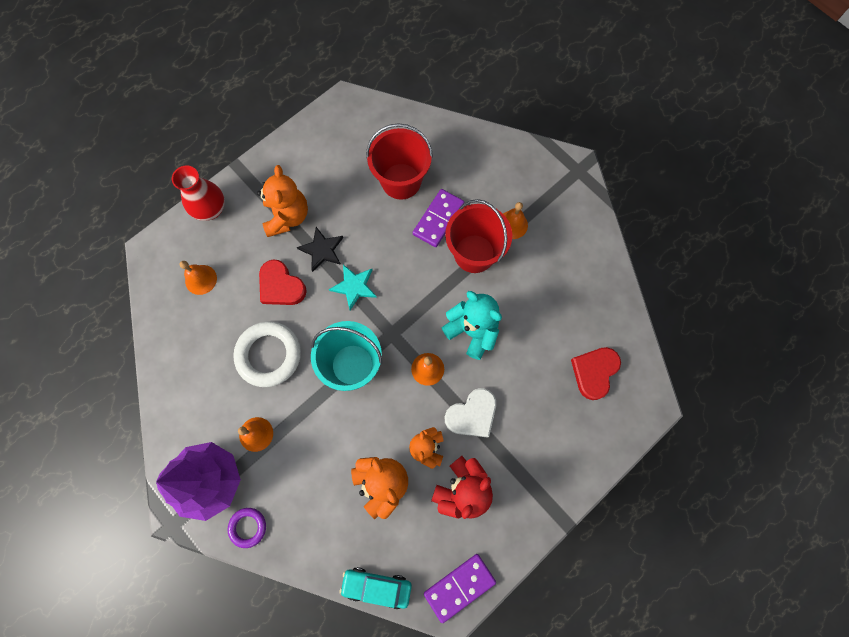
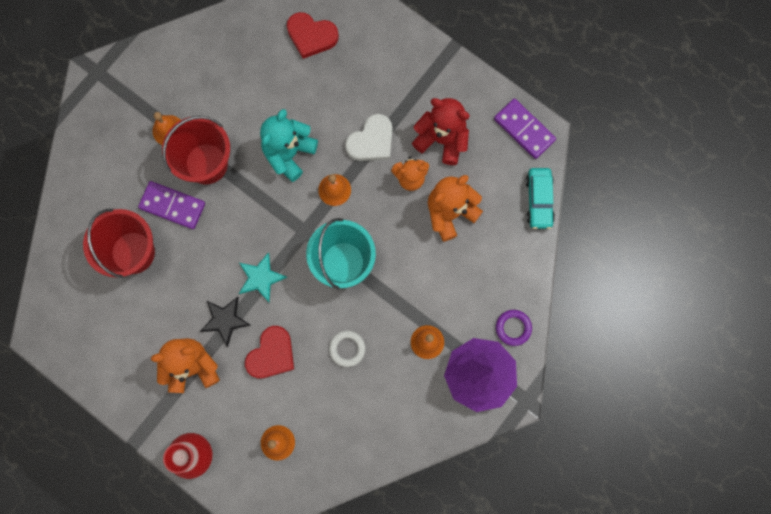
camera: 100 degrees left, 5 degrees up
white ring [233,322,301,387] -> white ring [329,330,365,367], size x0.53
white heart [445,388,496,437] -> white heart turned 90 degrees clockwise [345,114,392,161]

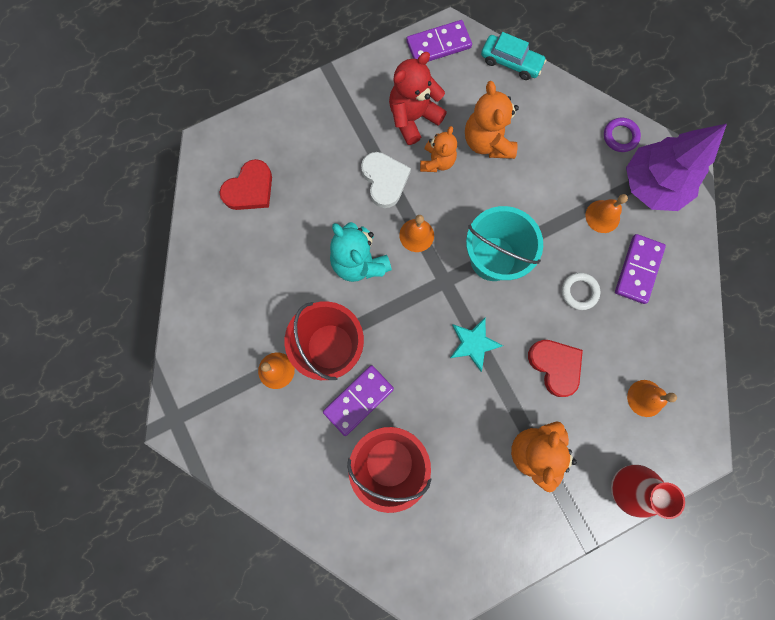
camera: 65 degrees left, 0 degrees up
black star [200,297,251,347] -> none
none -> purple domino [615,234,666,304]

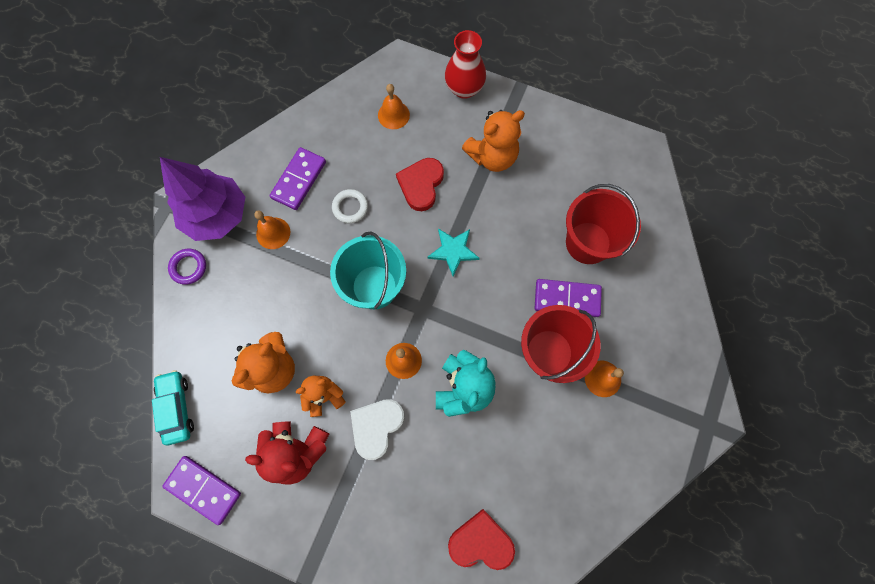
camera: 130 degrees left, 5 degrees down
purple domino [615,234,666,304] -> purple domino turned 45 degrees counterclockwise [270,147,326,210]

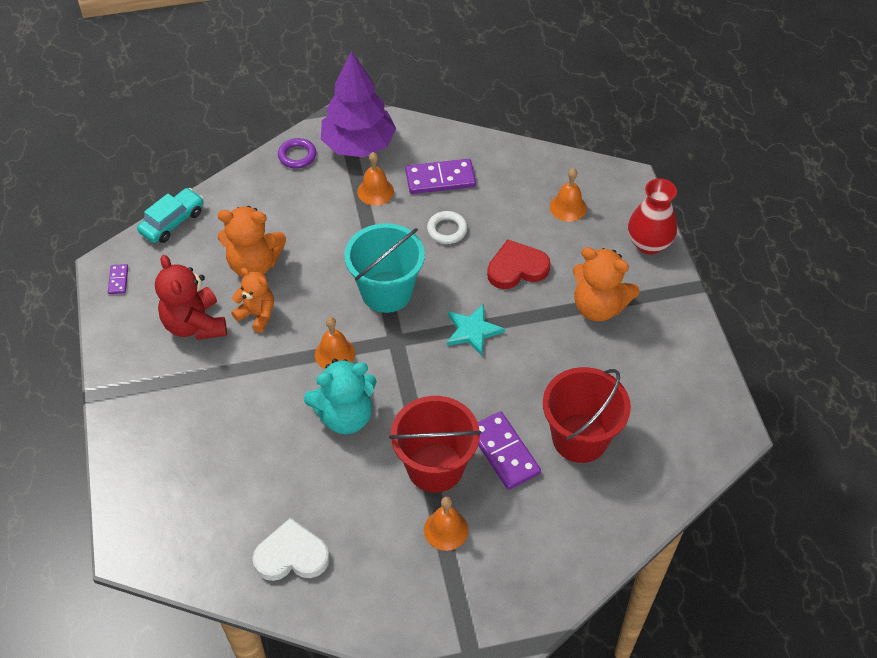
camera: 55 degrees right, 20 degrees down
purple domino [162,456,241,525] -> purple domino [108,264,128,294], size x0.49
white heart [350,399,405,460] -> white heart moved to [252,518,330,581]
red heart [448,509,515,570] -> none

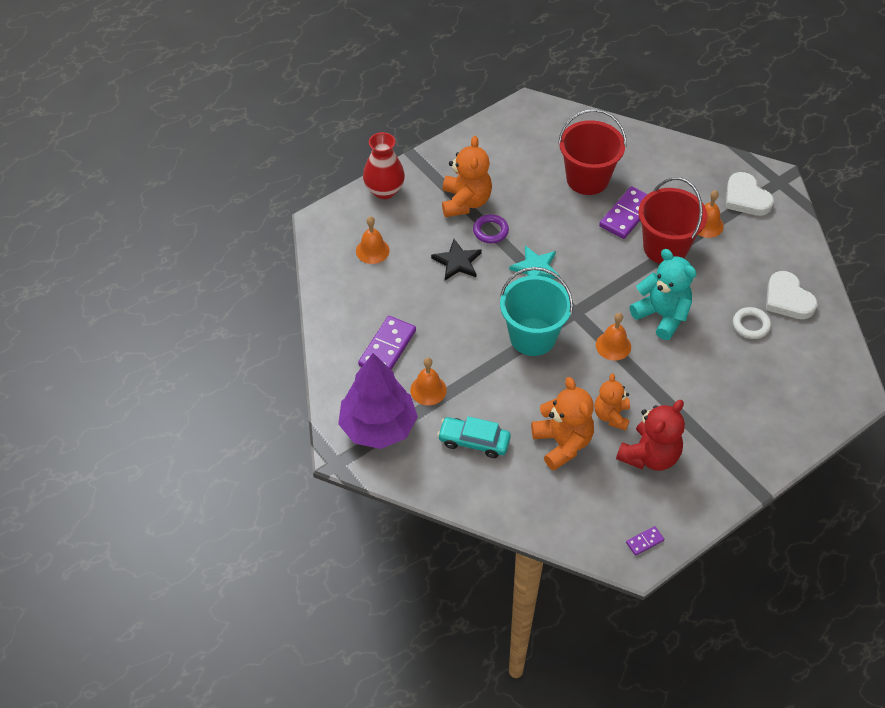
camera: 115 degrees left, 0 degrees up
turquoise car [137,188,204,243] -> turquoise car moved to [437,416,511,458]
purple ring [278,138,317,168] -> purple ring moved to [473,214,509,243]
purple domino [405,159,476,194] -> purple domino turned 60 degrees clockwise [358,316,416,370]
white ring [427,211,467,244] -> white ring moved to [733,307,771,339]
red heart [487,239,551,289] -> black star [431,239,482,280]
none -> white heart [726,172,774,216]

